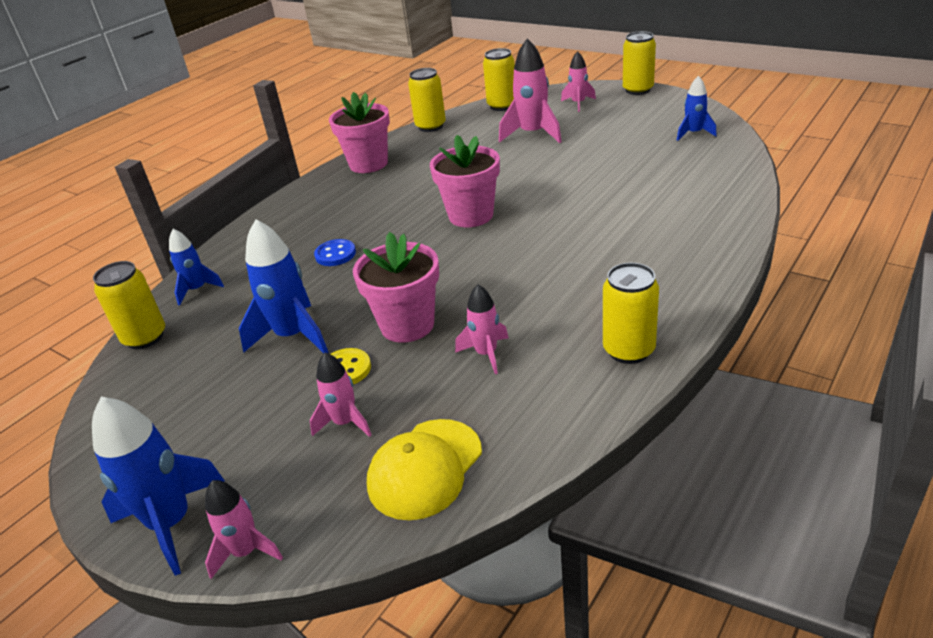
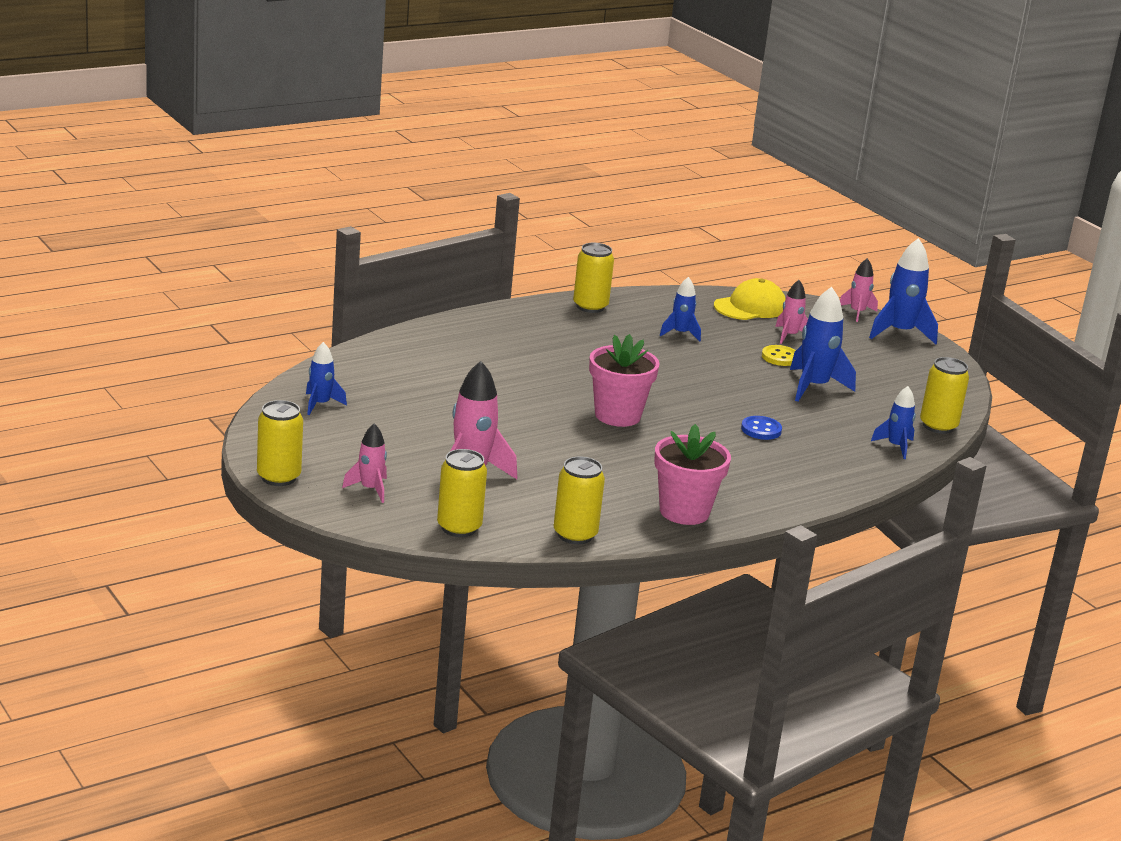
camera: 165 degrees left, 10 degrees down
pink flower pot [353,232,439,343] -> none
pink rocket [455,284,509,374] -> blue rocket [660,277,701,342]

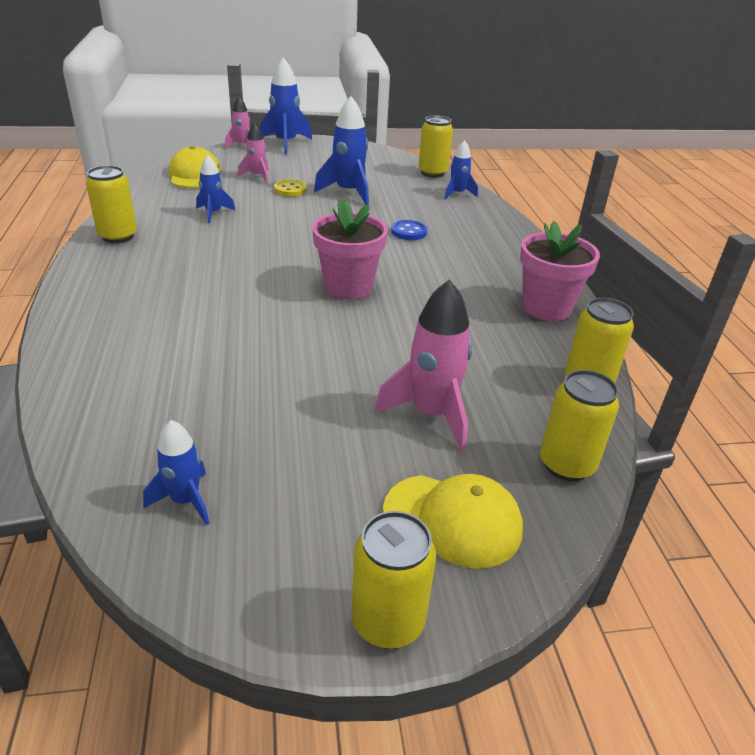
camera: 65 degrees left, 10 degrees up
pink rocket [342,424,387,503] -> yellow cap [383,474,523,568]

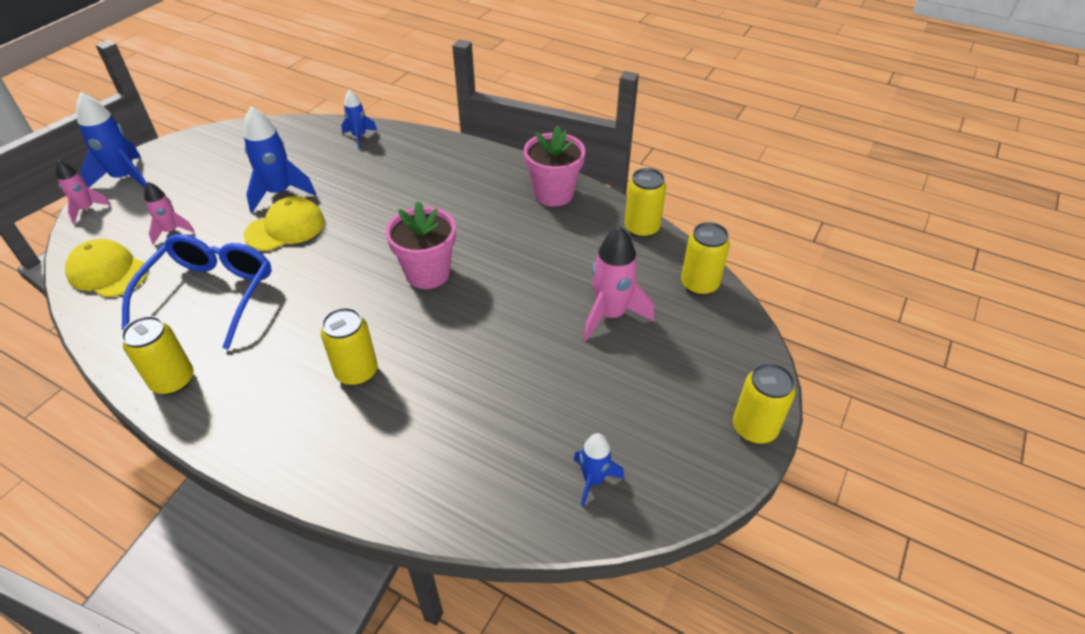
camera: 50 degrees left, 10 degrees up
blue rocket [196,155,235,223] -> blue glasses [122,234,272,350]
yellow button [274,180,307,196] -> none
yellow cap [383,474,523,568] -> yellow cap moved to [244,196,325,251]
blue button [391,220,427,240] -> none
yellow can [418,116,453,178] -> yellow can moved to [321,307,378,386]

